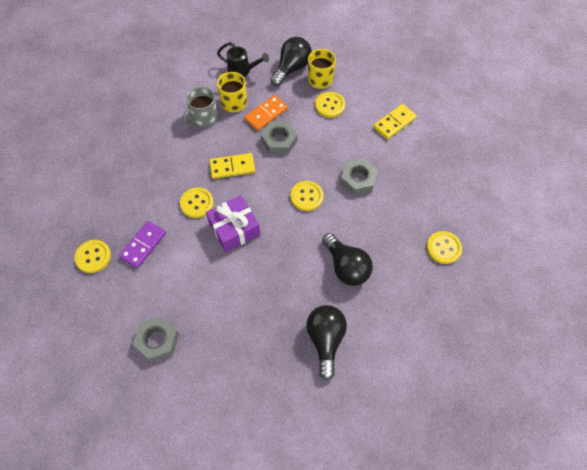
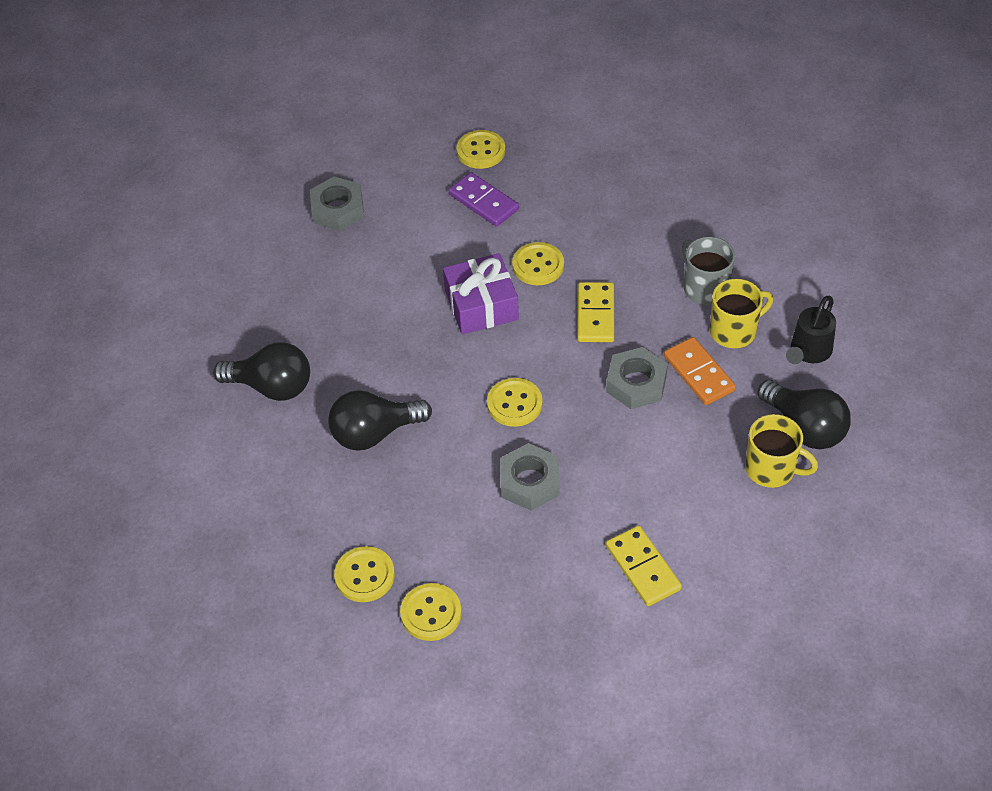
camera: 105 degrees right, 10 degrees down
yellow button [315,92,345,118] -> yellow button moved to [400,583,462,641]

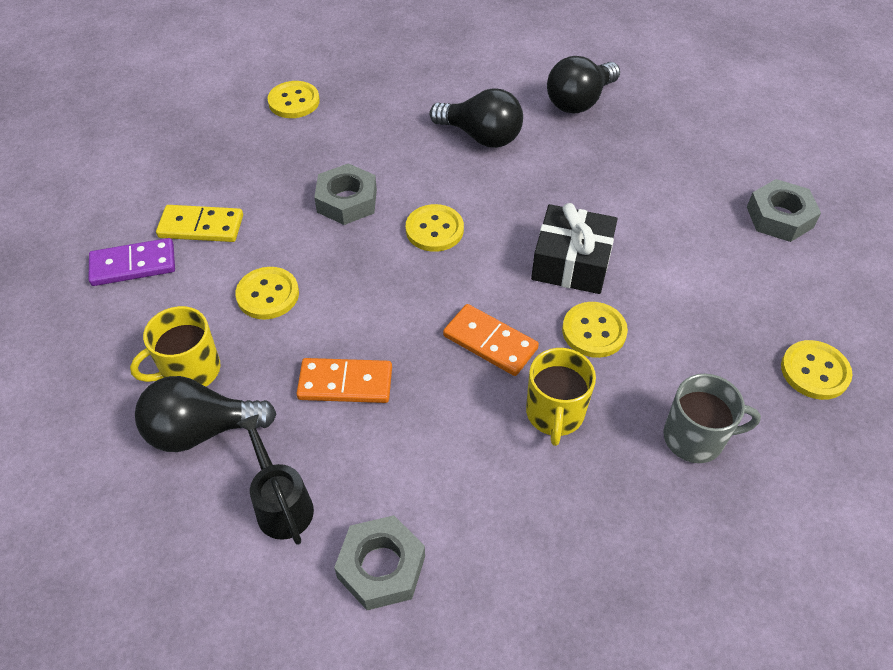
camera: 120 degrees right, 0 degrees up
black light bulb [328,390,432,451] -> black light bulb turned 105 degrees clockwise [429,88,523,148]
yellow button [334,546,395,602] -> yellow button moved to [235,267,299,319]
purple gift [443,253,519,334] -> black gift [531,203,617,294]
purple domino [449,172,519,227] -> purple domino moved to [89,238,175,286]
yellow domino [578,282,614,342] -> orange domino [443,304,539,376]
grey nut [606,347,668,409] -> grey nut moved to [334,515,425,610]
grey mug [682,237,735,305] -> grey mug moved to [664,374,761,463]
yellow mug [710,279,773,348] -> yellow mug moved to [526,348,596,446]

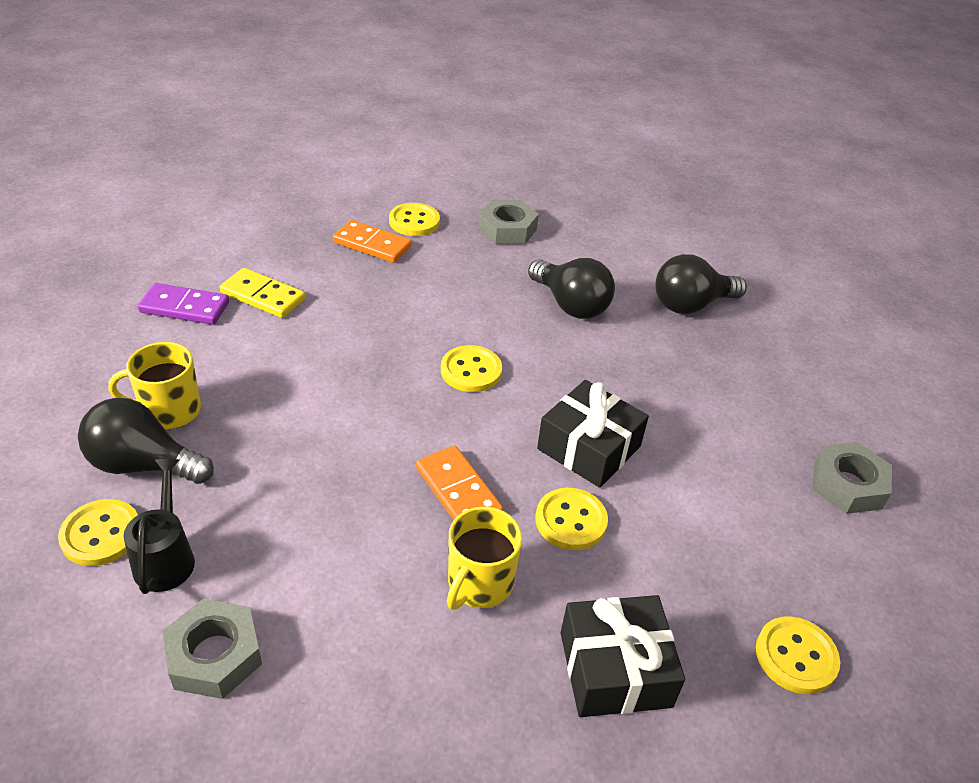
camera: 20 degrees right, 10 degrees down
yellow button [235,267,299,319] -> yellow button moved to [58,499,138,566]
orange domino [296,358,392,403] -> orange domino moved to [333,220,411,263]
grey nut [314,163,377,225] -> grey nut moved to [478,200,539,244]
grey mug [664,374,761,463] -> black gift [561,595,685,717]

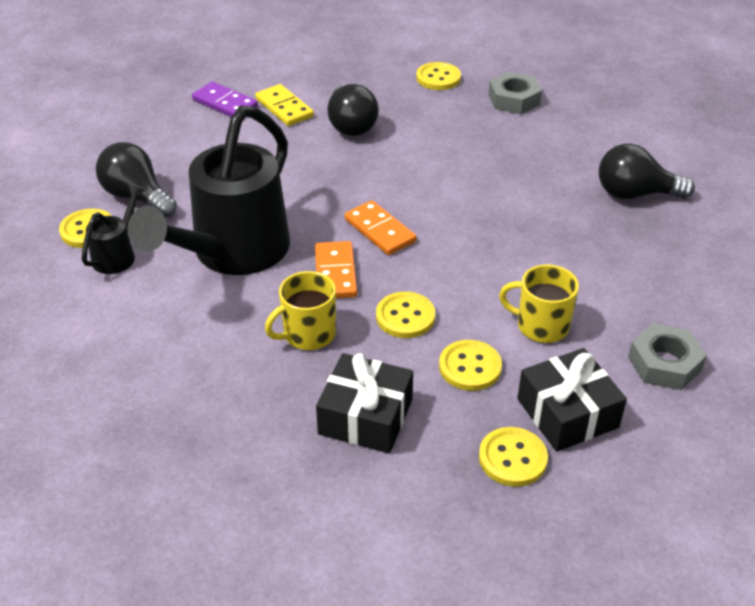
camera: 30 degrees right, 0 degrees up
yellow mug [109,342,201,429] -> yellow mug moved to [499,265,579,343]
grey nut [163,599,262,699] -> none
orange domino [333,220,411,263] -> orange domino moved to [345,200,417,255]
yellow button [441,345,502,392] -> yellow button moved to [439,340,502,391]
black light bulb [528,258,615,319] -> black light bulb moved to [327,84,379,136]
black gift [537,380,649,488] -> black gift moved to [517,348,627,452]
none -> black watering can [128,106,290,275]

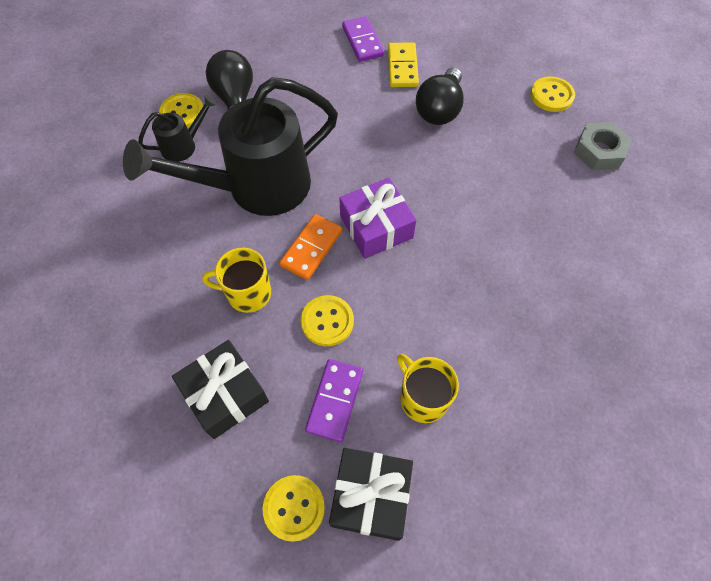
camera: 35 degrees right, 20 degrees up
orange domino [345,200,417,255] -> purple gift [339,178,417,259]
yellow button [439,340,502,391] -> purple domino [305,359,363,442]
black light bulb [599,144,695,199] -> none
grey nut [628,323,707,390] -> none

